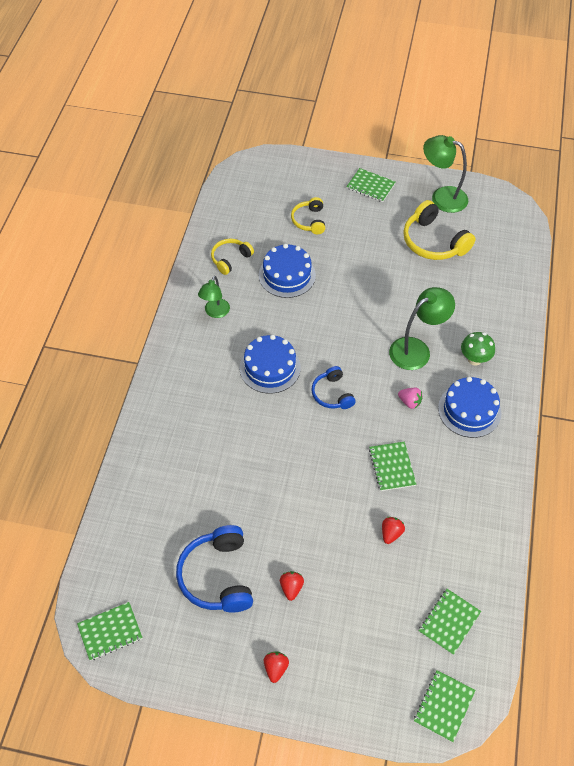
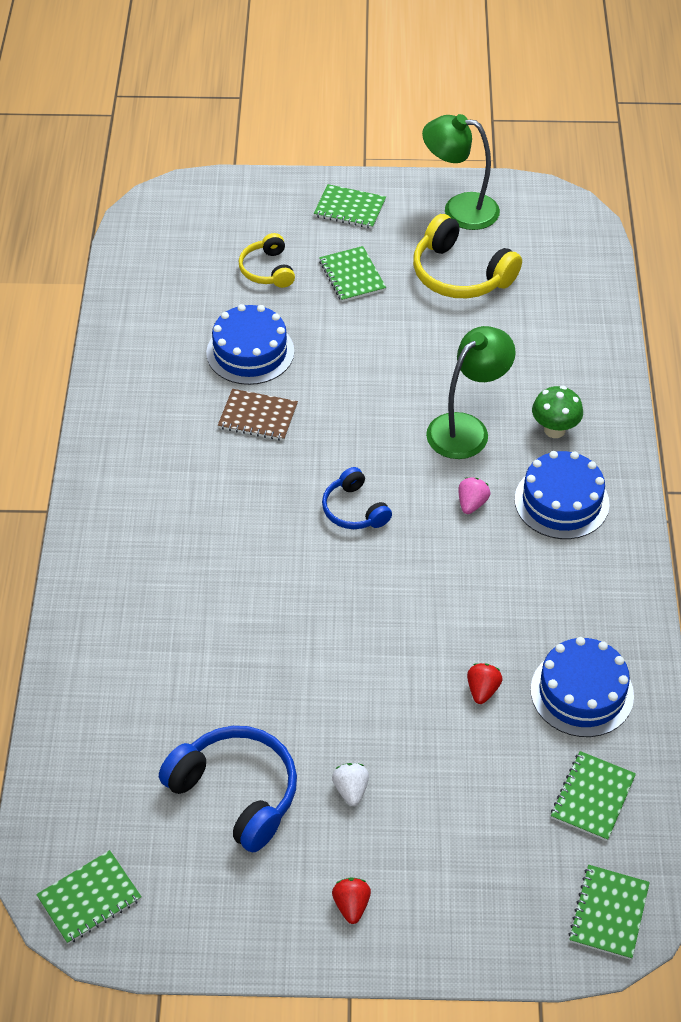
camera: 10 degrees left, 5 degrees down
blue headphones [176,525,253,613] -> blue headphones turned 150 degrees clockwise [159,726,297,852]
green lamp [198,276,230,318] -> none
yellow headphones [211,239,254,275] -> none
blue cake [240,335,301,394] -> blue cake moved to [531,637,634,737]
red strawberry [280,571,304,601] -> white strawberry [332,763,369,806]
green notebook [369,442,417,491] -> green notebook moved to [319,246,386,302]
pink strawberry [398,388,423,409] -> pink strawberry turned 90 degrees counterclockwise [458,477,490,514]
none -> brown notebook [218,389,298,441]

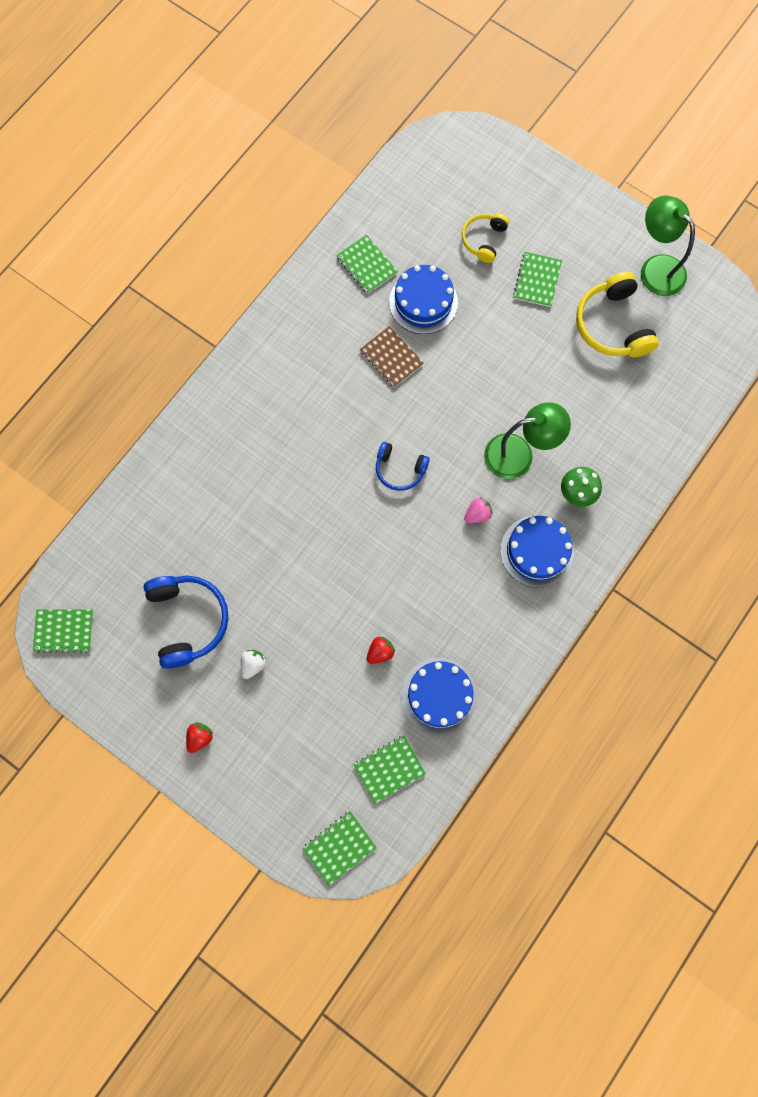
camera: 35 degrees right, 25 degrees up
green notebook [314,184,386,229] -> green notebook moved to [336,235,398,294]
blue headphones [322,467,392,529] -> blue headphones turned 75 degrees counterclockwise [376,442,430,491]

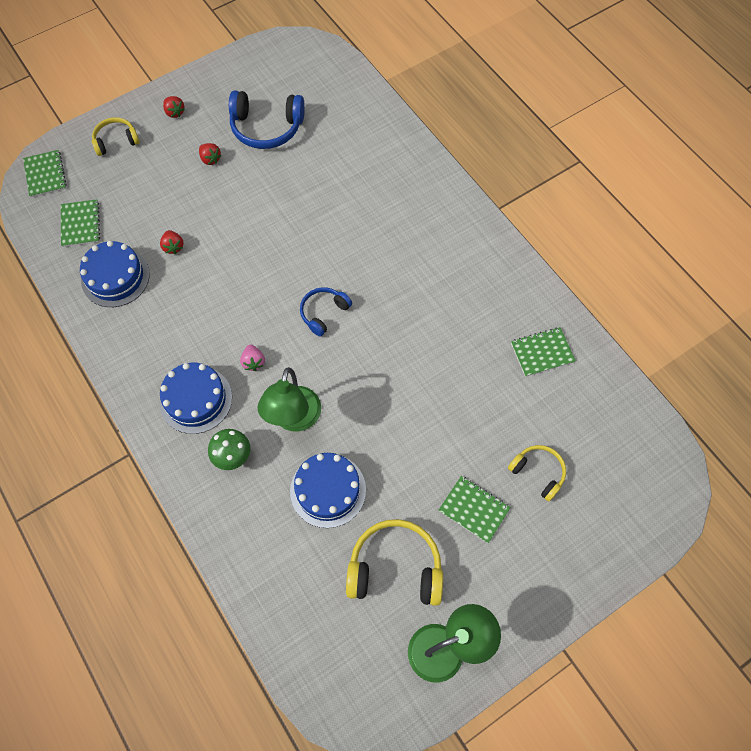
camera: 110 degrees right, 10 degrees down
green notebook [33,610,93,653] -> none
white strawberry [241,649,266,679] -> red strawberry [199,143,222,165]
brown notebook [360,326,424,388] -> none
blue cake [389,265,458,334] -> blue cake moved to [290,453,366,528]
none -> yellow headphones [92,117,140,156]

